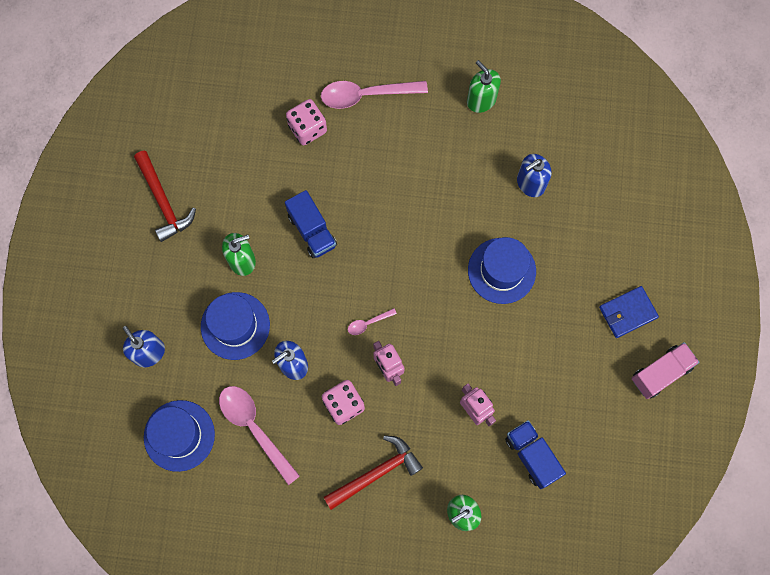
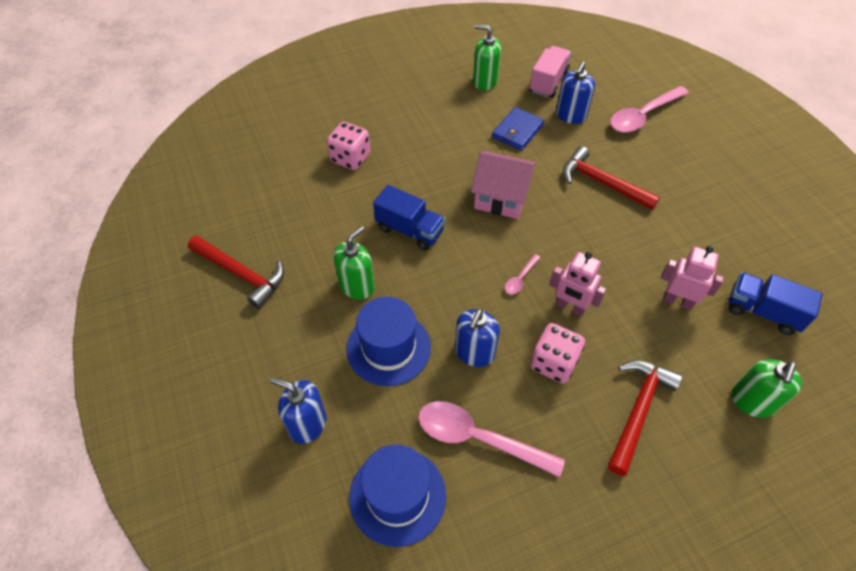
camera: 30 degrees left, 20 degrees down
pink spoon [321,81,428,109] -> pink spoon moved to [610,86,689,133]
blue hat [468,237,536,304] -> red hammer [563,146,660,210]
blue wallet [599,286,659,338] -> blue wallet moved to [492,107,544,151]
pink truck [632,342,700,399] -> pink truck moved to [529,46,571,98]
none -> pink house [471,151,537,219]

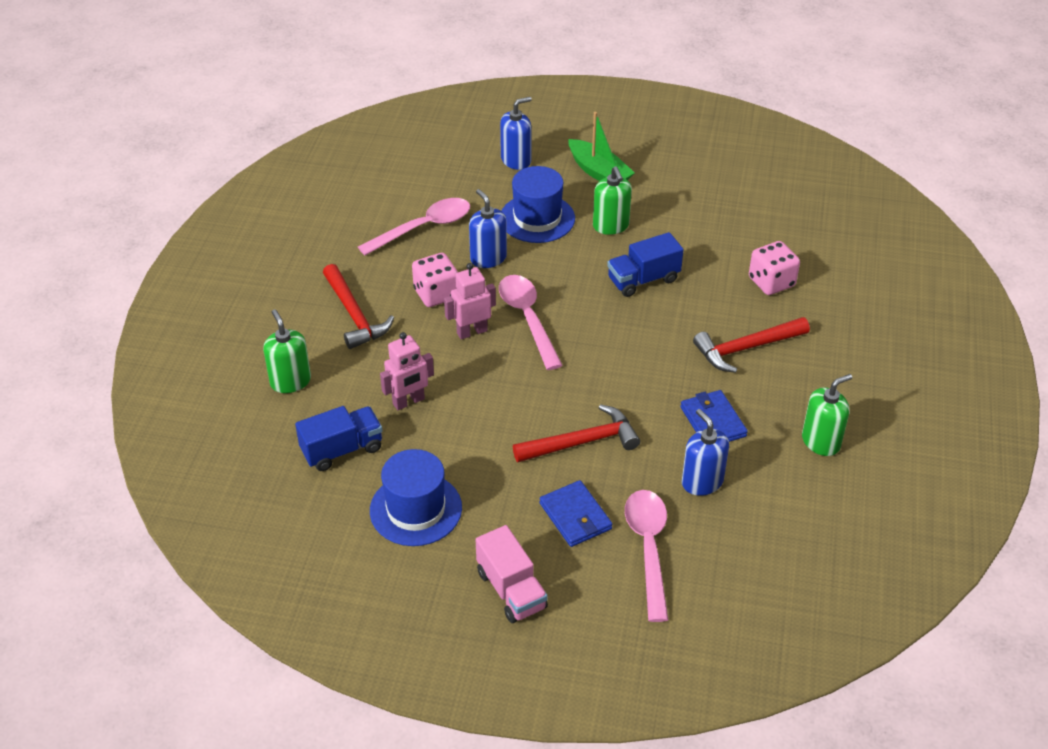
camera: 125 degrees right, 10 degrees down
red hammer [188,236,284,309] -> red hammer moved to [693,317,810,373]
blue hat [349,445,446,547] -> blue hat moved to [370,449,462,546]
pink house [471,151,537,219] -> none
pink spoon [505,254,541,295] -> pink spoon [499,275,563,370], size x2.17
pink truck [529,46,571,98] -> pink truck moved to [476,525,548,623]
none -> blue wallet [540,480,612,547]
none -> green boat [569,112,635,181]

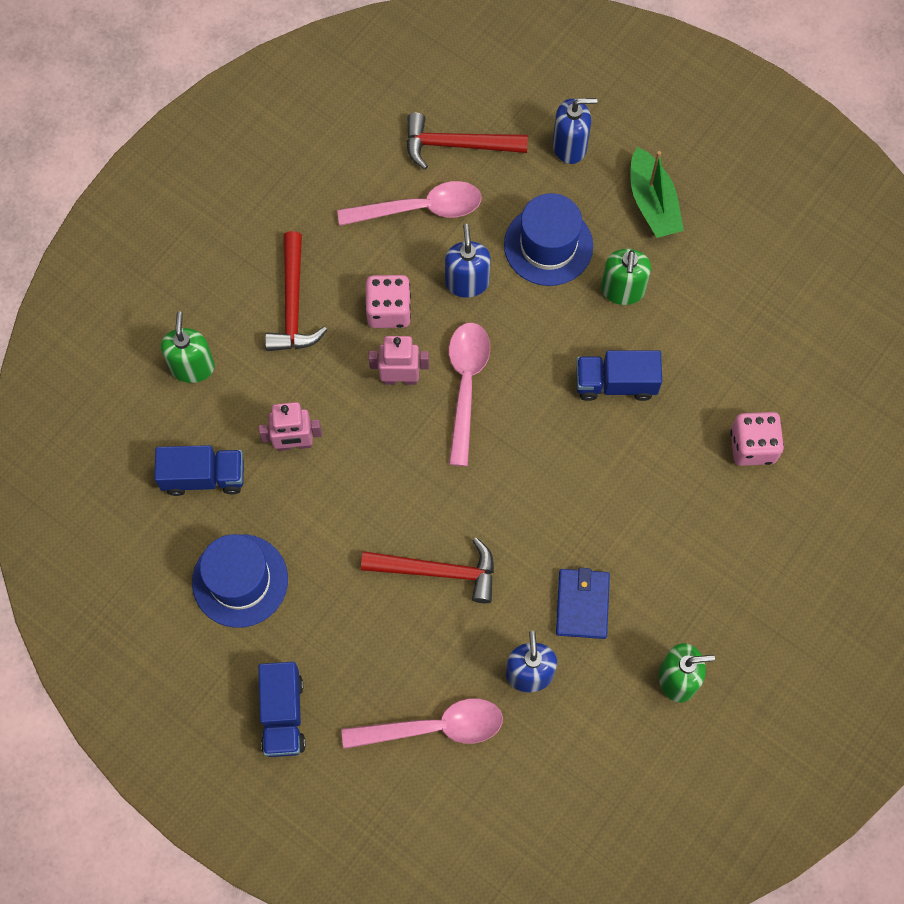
camera: 25 degrees right, 25 degrees up
pink truck [476,525,548,623] -> blue truck [258,662,306,757]
blue wallet [540,480,612,547] -> none
pink spoon [625,490,668,622] -> pink spoon turned 60 degrees clockwise [341,698,503,749]
red hammer [693,317,810,373] -> red hammer moved to [407,113,528,169]

